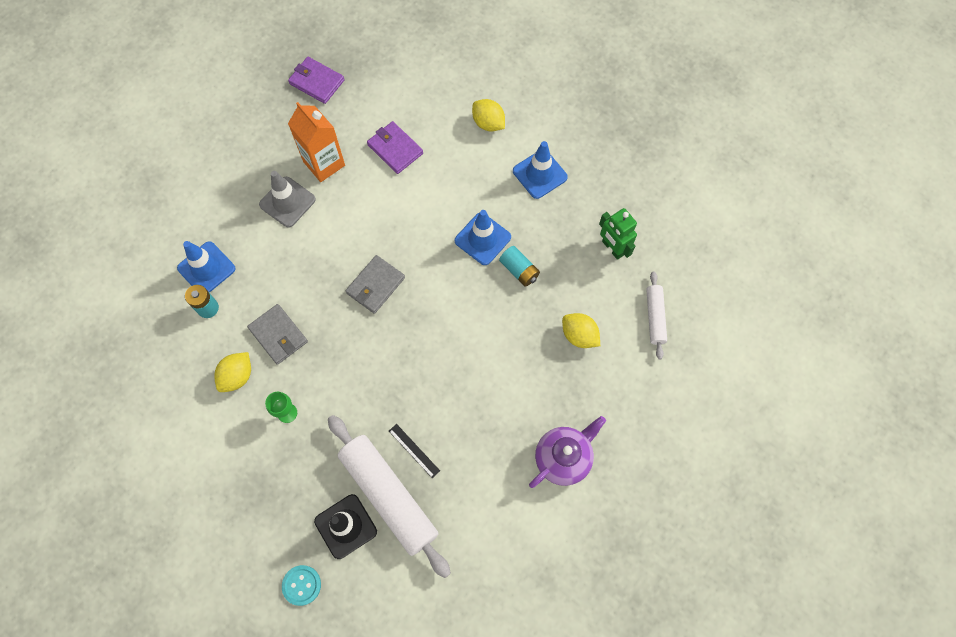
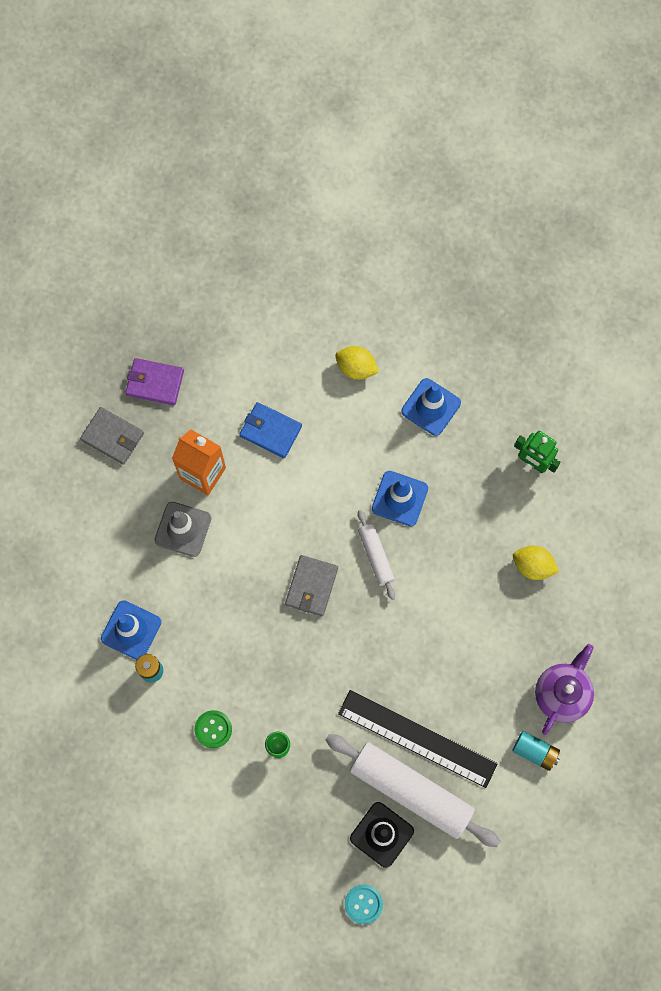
camera: 20 degrees left, 5 degrees up
yellow lemon [214,352,251,392] -> green button [194,710,232,748]
grey wallet [247,304,308,365] -> grey wallet moved to [80,407,144,465]
purple wallet [367,121,423,174] -> blue wallet [239,402,302,458]
black ruler [389,424,440,478] -> black ruler [338,690,498,788], size x2.45
turquoise battery [499,246,540,287] -> turquoise battery moved to [512,731,560,771]
white rolling pin [646,272,667,359] -> white rolling pin moved to [358,510,395,600]

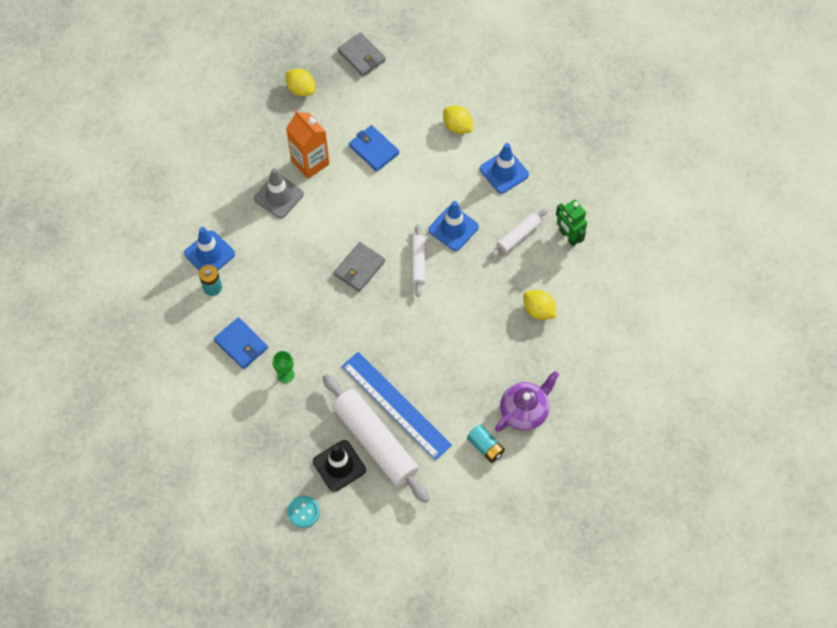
camera: 20 degrees right, 10 degrees down
grey wallet [80,407,144,465] -> grey wallet moved to [337,32,386,77]
purple wallet [125,358,184,405] -> yellow lemon [286,69,315,97]
green button [194,710,232,748] -> blue wallet [214,317,268,369]
black ruler [338,690,498,788] -> blue ruler [342,352,452,460]
none -> white rolling pin [490,208,548,258]

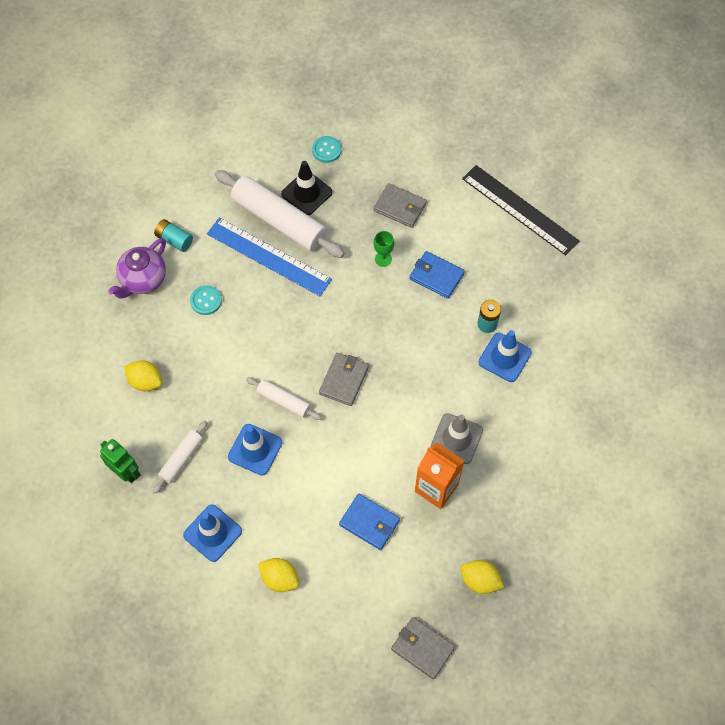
camera: 165 degrees right, 0 degrees up
white rolling pin [411,224,425,297] -> white rolling pin turned 45 degrees counterclockwise [246,377,322,420]
none -> turquoise button [190,285,222,315]
none -> grey wallet [374,183,427,228]
none -> black ruler [462,165,579,256]

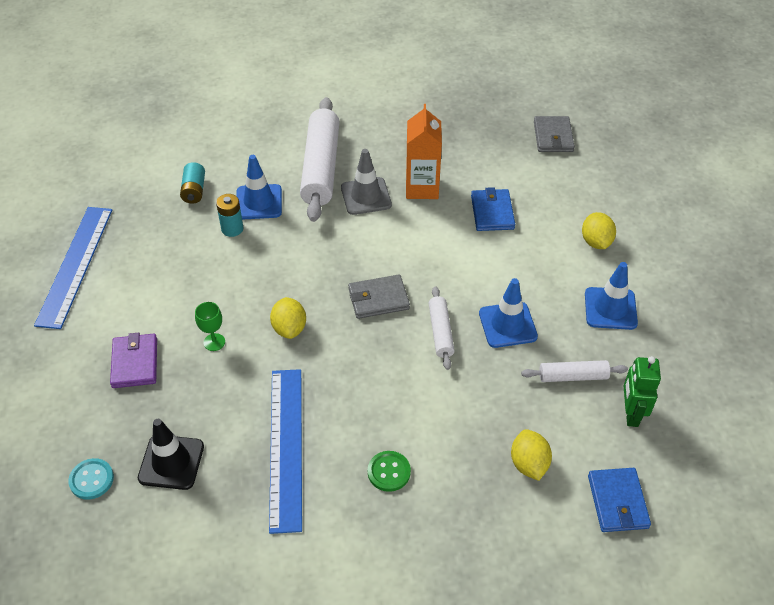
camera: 125 degrees left, 15 degrees down
purple teapot [108,238,166,299] -> none
turquoise battery [154,219,193,252] -> turquoise battery moved to [180,162,205,204]
turquoise button [190,285,222,315] -> green button [368,451,411,492]
white rolling pin [215,170,345,258] -> white rolling pin moved to [300,97,340,222]
grey wallet [374,183,427,228] -> purple wallet [110,333,157,388]
blue wallet [409,251,465,299] -> blue wallet moved to [588,468,651,532]
yellow lemon [460,560,504,594] -> yellow lemon moved to [270,297,306,339]
black ruler [462,165,579,256] -> blue ruler [34,207,112,329]

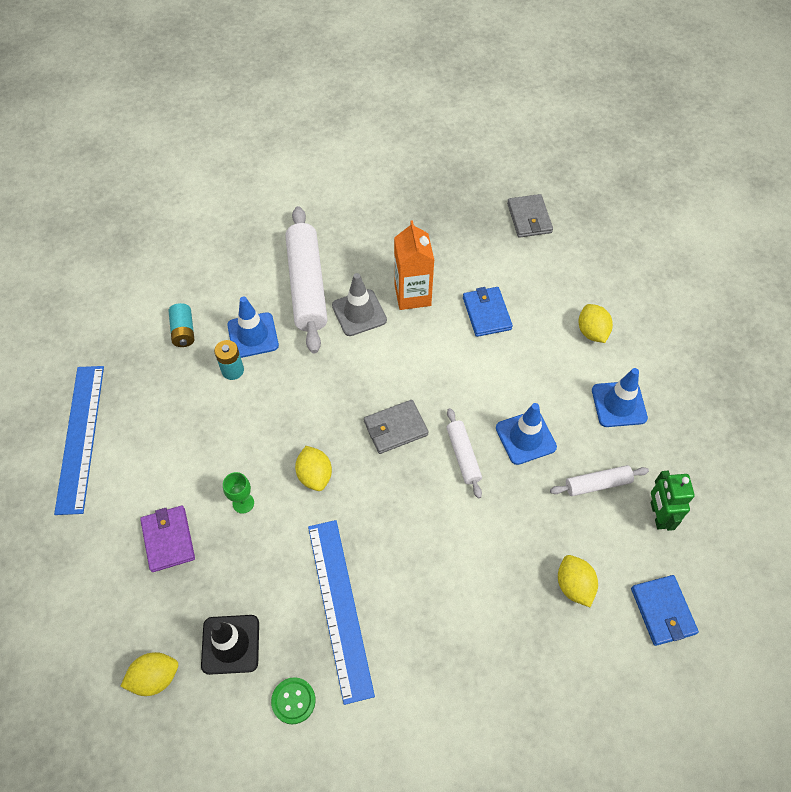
camera: 10 degrees left, 10 degrees up
turquoise button [68,458,114,500] -> yellow lemon [120,652,178,696]
green button [368,451,411,492] -> green button moved to [271,677,316,724]

